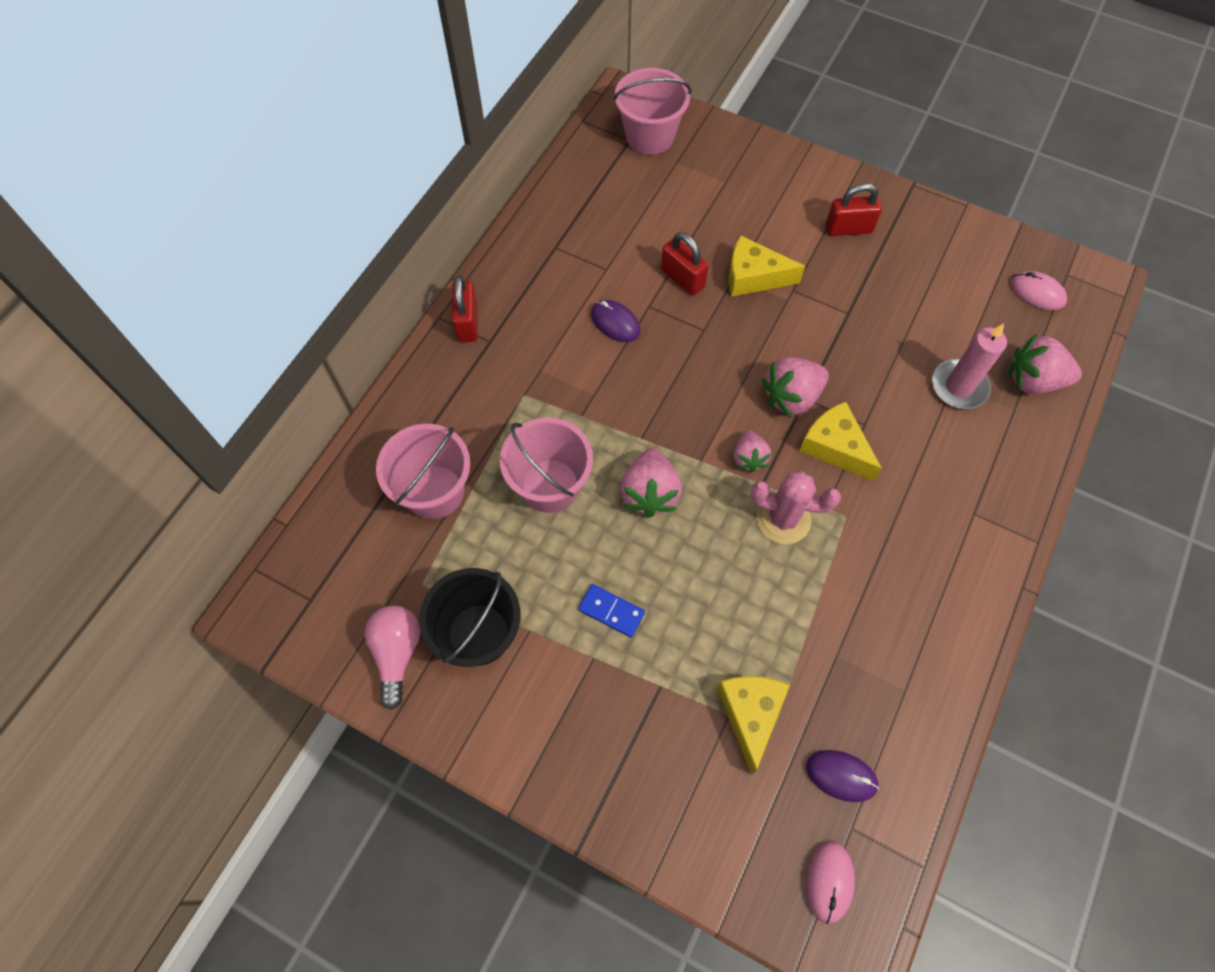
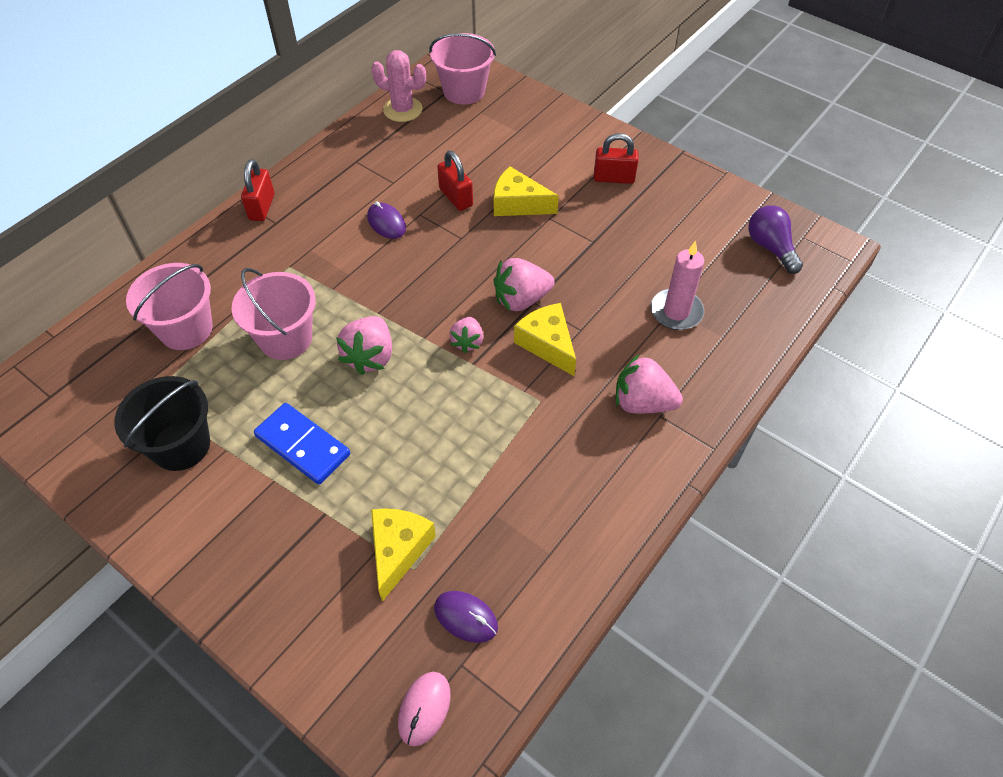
camera: 10 degrees right, 10 degrees down
pink light bulb [365,606,420,710] -> none
blue domino [578,584,645,637] -> blue domino [254,403,350,485], size x1.65
pink cactus [750,471,841,544] -> pink cactus moved to [371,50,426,122]
pink strawberry [1009,333,1082,394] -> pink strawberry moved to [616,354,683,414]
pink mouse [1011,271,1067,310] -> purple light bulb [748,205,803,274]

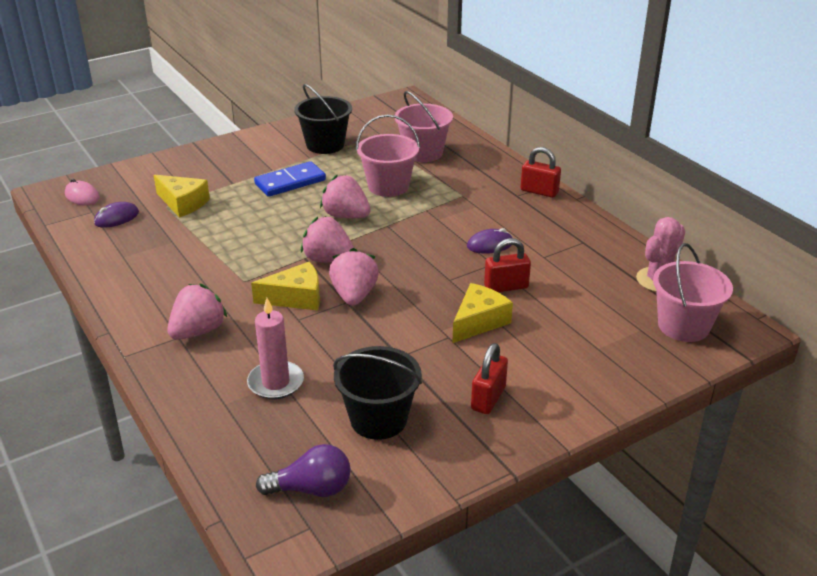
camera: 110 degrees right, 20 degrees down
pink strawberry [449,317,483,353] -> pink strawberry [301,216,354,263], size x1.60
none -> black bucket [333,346,422,440]

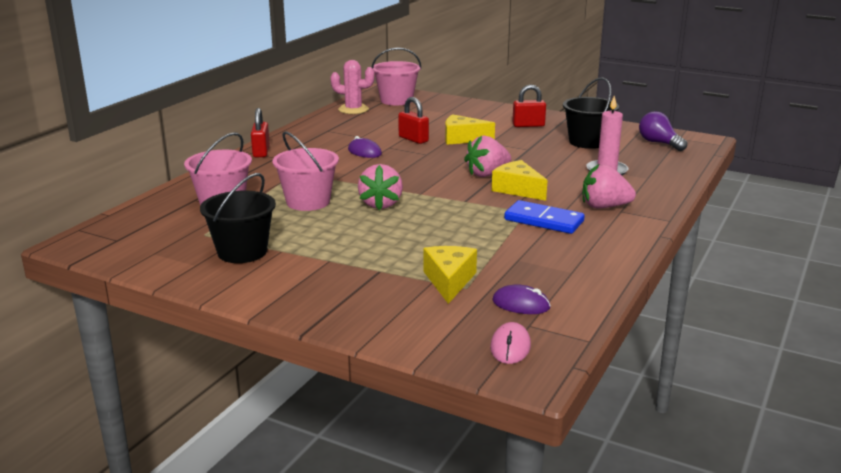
camera: 120 degrees left, 10 degrees down
blue domino [254,161,326,197] -> blue domino moved to [504,200,585,234]
pink strawberry [301,216,354,263] -> none

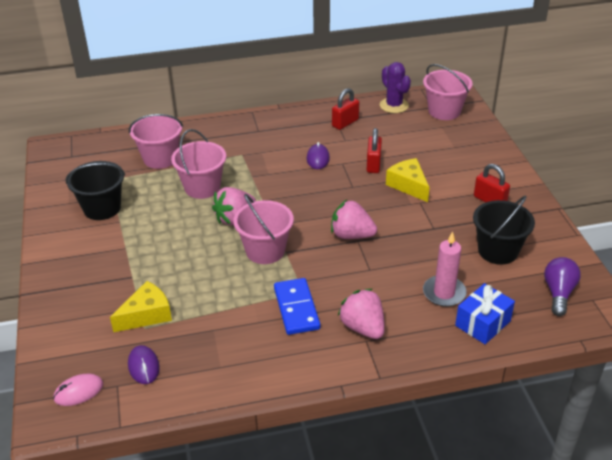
camera: 50 degrees right, 15 degrees up
red padlock [251,108,270,157] -> red padlock moved to [332,88,359,130]
pink cactus [330,60,375,114] -> purple cactus [380,62,411,113]
yellow cheese [492,160,547,201] -> none
none -> pink bucket [233,194,294,264]
none -> blue gift [455,283,515,344]

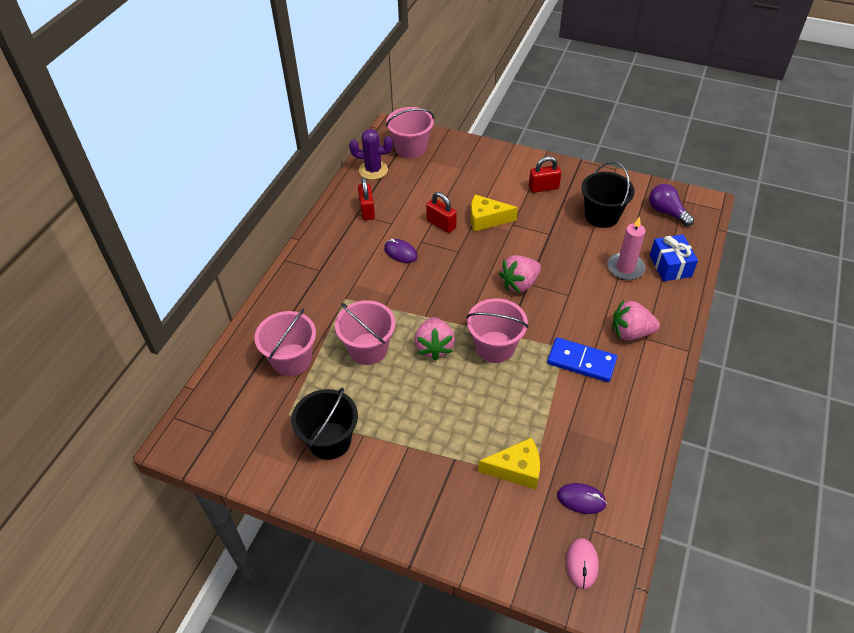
camera: 55 degrees left, 10 degrees up
yellow cheese [110,281,172,332] -> yellow cheese turned 90 degrees clockwise [478,437,540,489]

